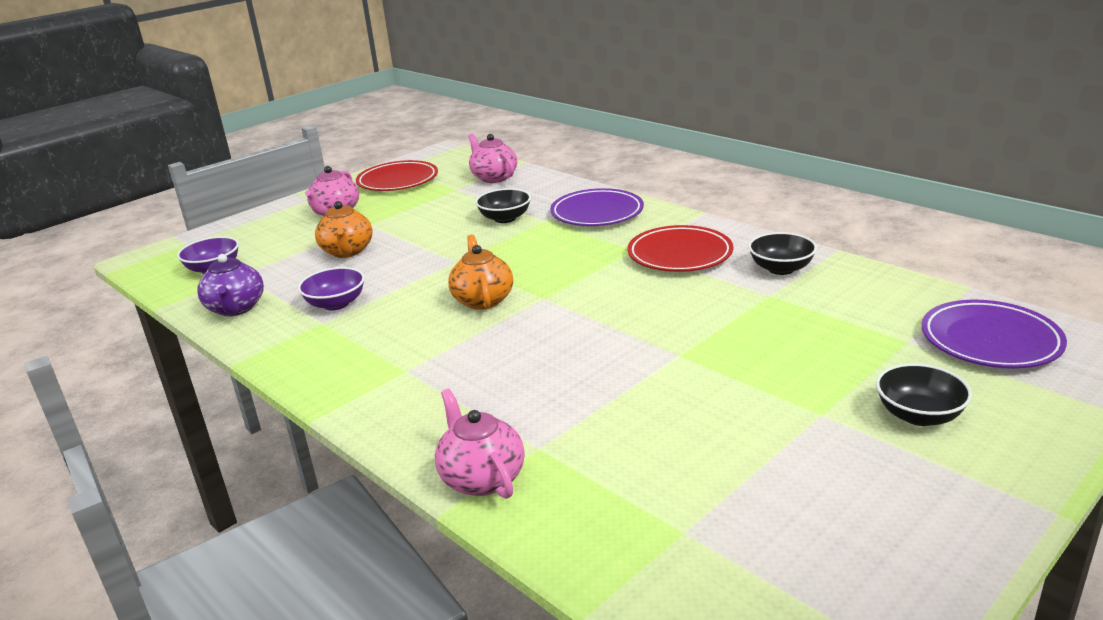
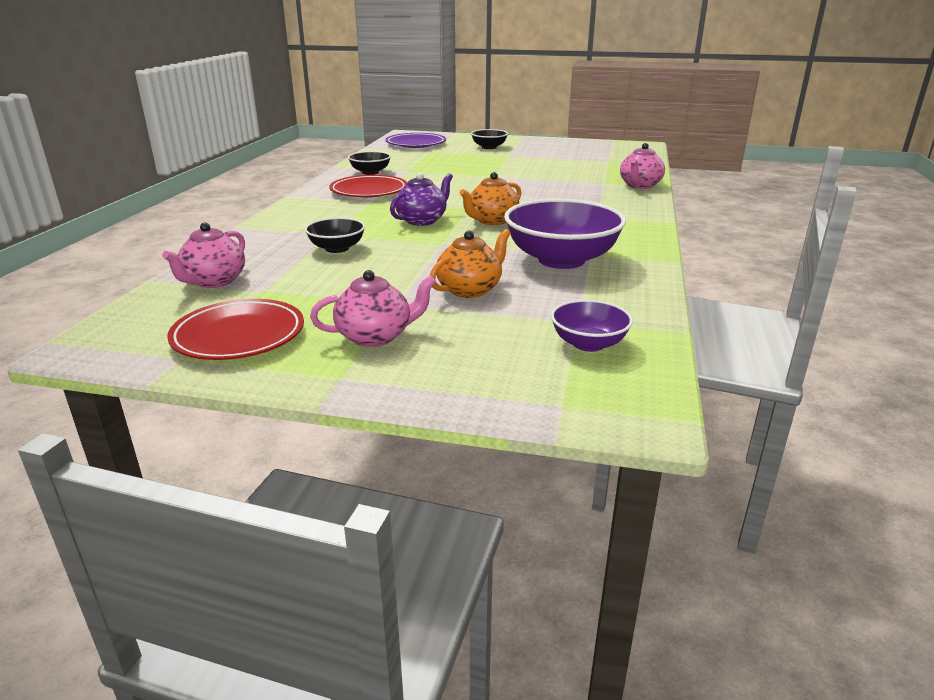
camera: 125 degrees left, 0 degrees up
purple teapot [197,254,264,316] -> purple teapot moved to [390,173,453,226]
purple bowl [298,267,365,311] -> purple bowl [504,199,626,269], size x1.91
purple plate [550,188,644,226] -> none

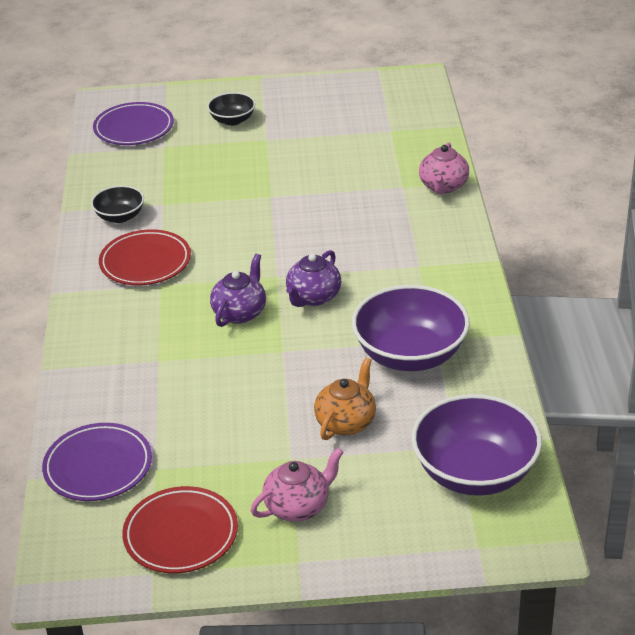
camera: 15 degrees left, 10 degrees up
pink teapot [162,222,245,288] -> purple plate [42,423,152,501]
black bowl [305,217,365,253] -> none
orange teapot [460,172,521,225] -> purple teapot [286,250,341,307]
purple bowl [551,300,633,352] -> purple bowl [411,394,542,496], size x1.91

